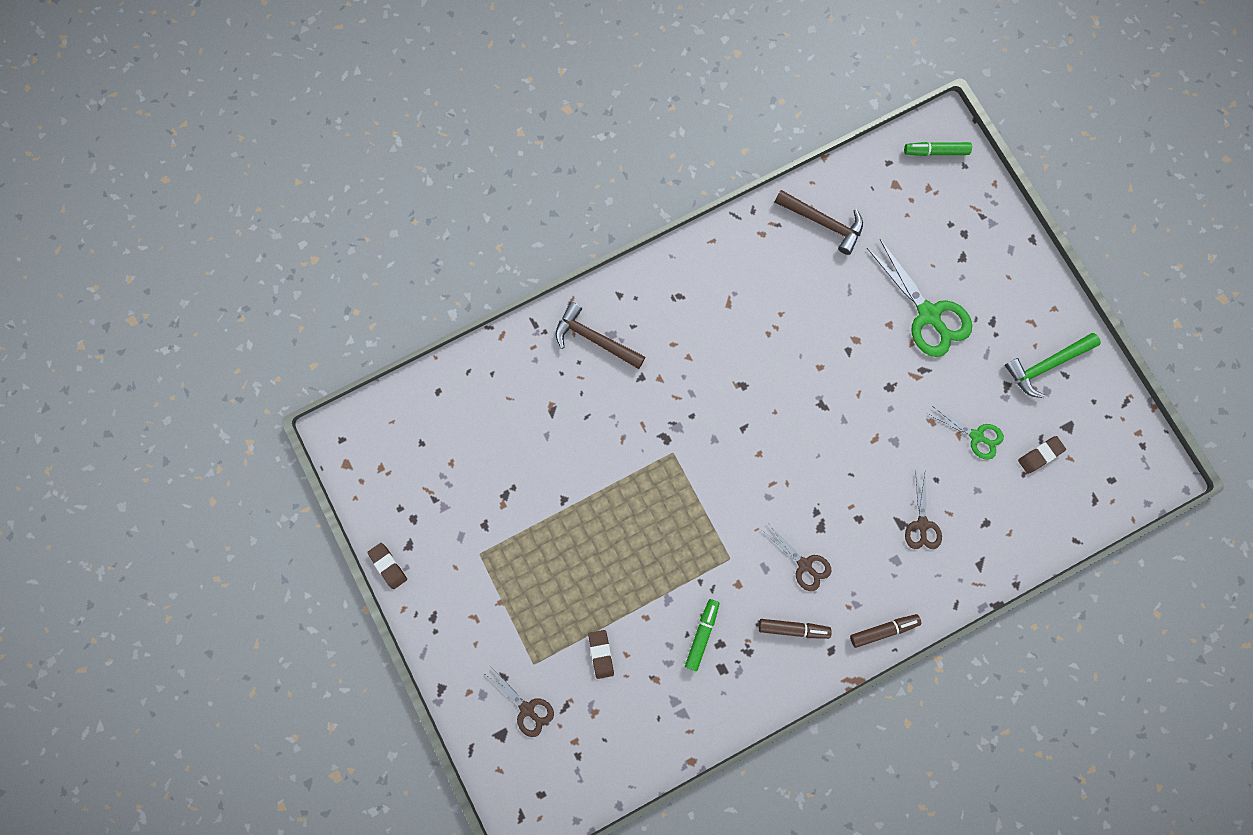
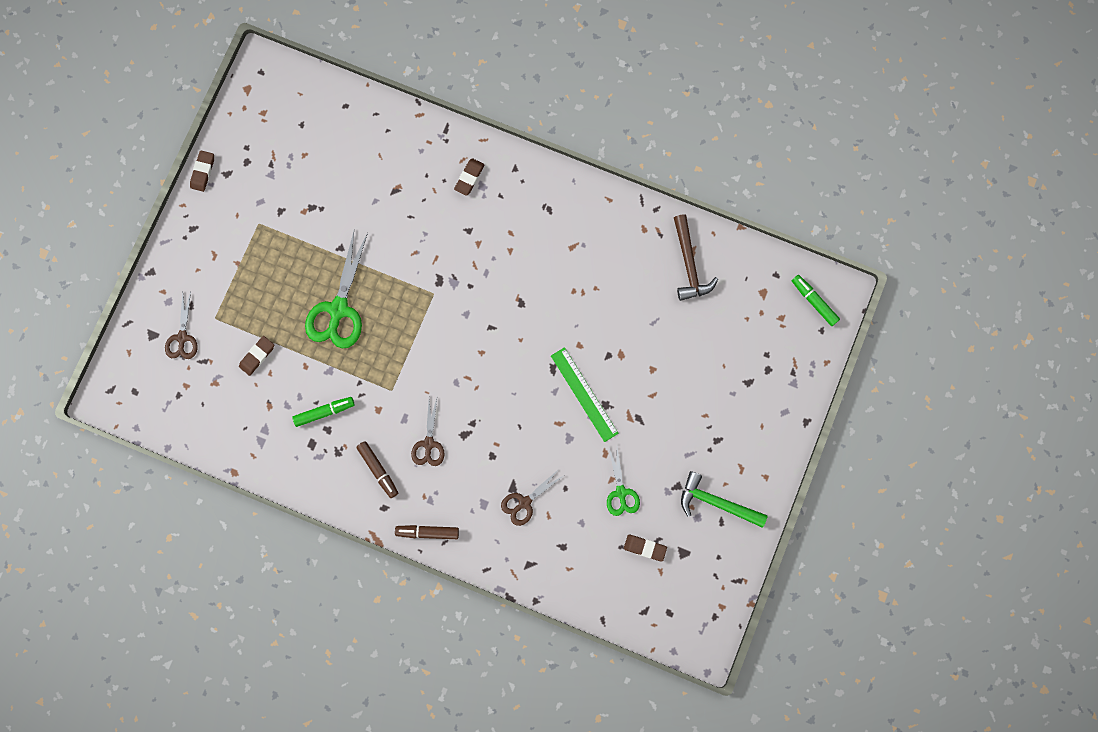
camera: 50 degrees right, 0 degrees up
brown hammer [555,302,645,369] -> brown eraser [454,158,484,196]
brown marker [850,614,921,648] -> brown marker turned 150 degrees clockwise [395,525,459,539]
green scissors [867,239,972,357] -> green scissors moved to [305,232,368,349]
none -> green ruler [551,347,619,442]

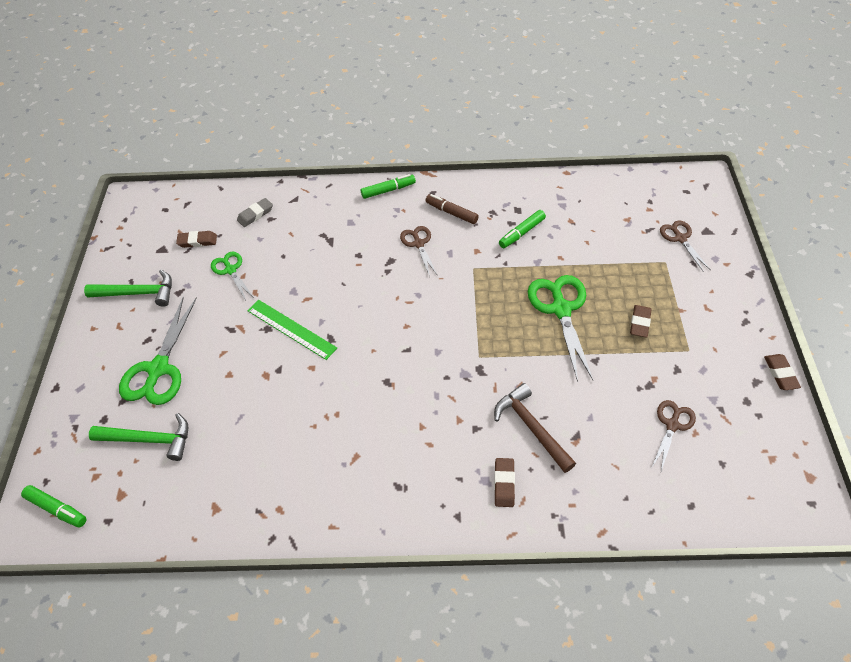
camera: 160 degrees right, 25 degrees down
brown eraser [239,336,274,376] -> brown eraser moved to [630,305,652,338]
brown marker [395,525,459,539] -> green marker [361,174,416,199]
brown scissors [501,469,563,526] -> brown scissors moved to [652,400,696,471]
brown hammer [674,214,718,301] -> brown hammer moved to [494,383,576,473]
none -> green hammer [89,413,188,461]
none -> green scissors [119,297,197,405]
none -> grey eraser [237,198,273,227]

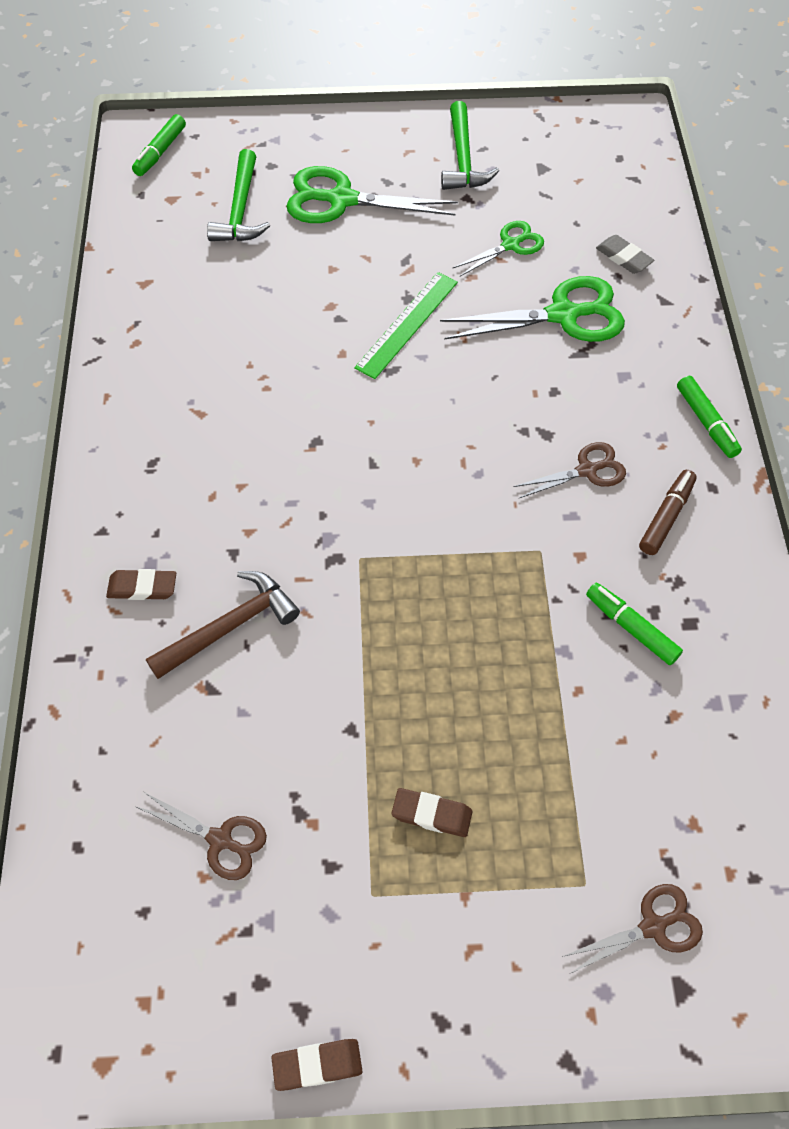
camera: 85 degrees right, 5 degrees up
brown eraser [176,231,217,248] -> none
green scissors [527,275,593,382] -> green scissors moved to [440,276,625,342]

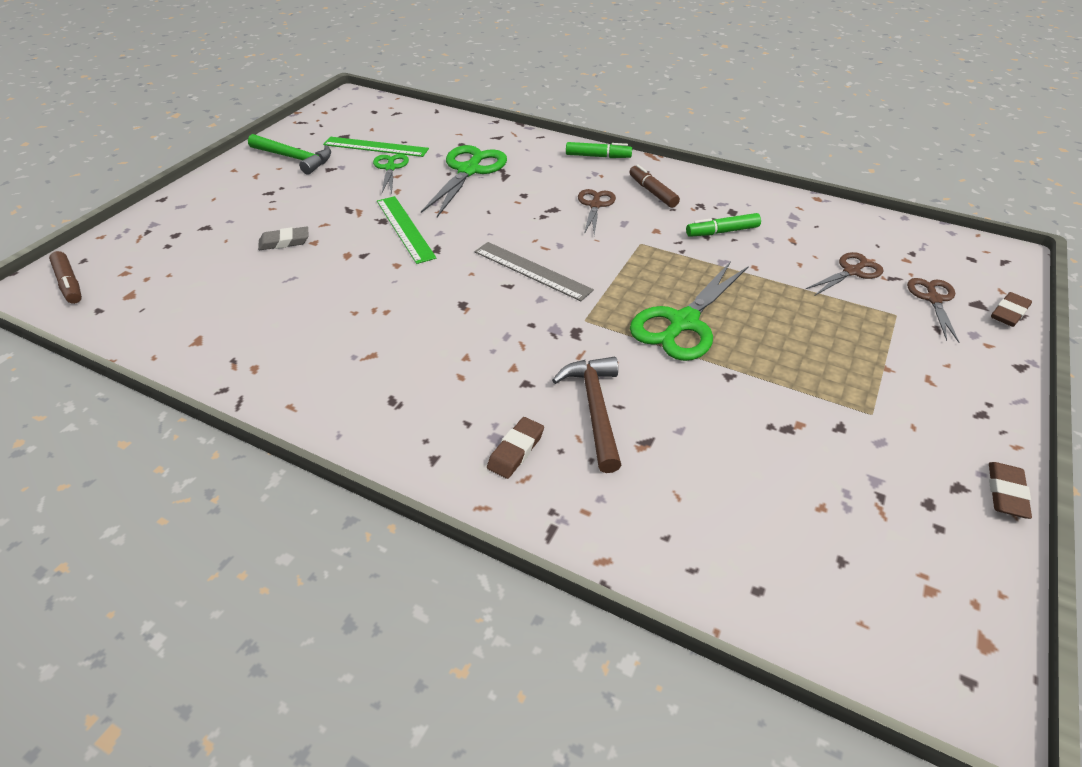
camera: 60 degrees left, 15 degrees down
green marker [132,114,186,176] -> brown marker [49,251,82,304]
brown scissors [137,792,267,880] -> brown scissors moved to [806,252,883,296]
green hammer [207,149,270,241] -> none
green scissors [286,166,458,223] -> green scissors moved to [630,261,749,361]
brown eraser [391,788,472,837] -> brown eraser moved to [991,292,1032,327]
grey eraser [596,235,654,274] -> grey eraser moved to [258,227,309,250]
none -> green ruler [323,137,429,157]
none -> grey ruler [475,242,594,301]

